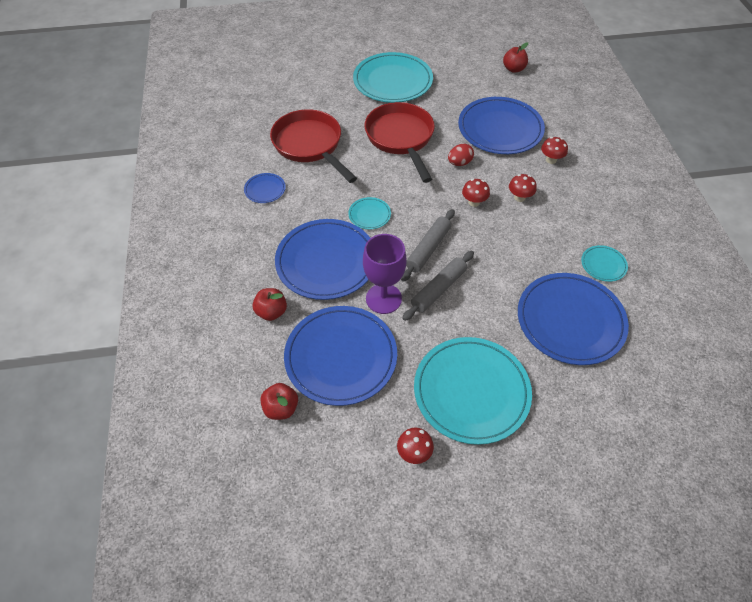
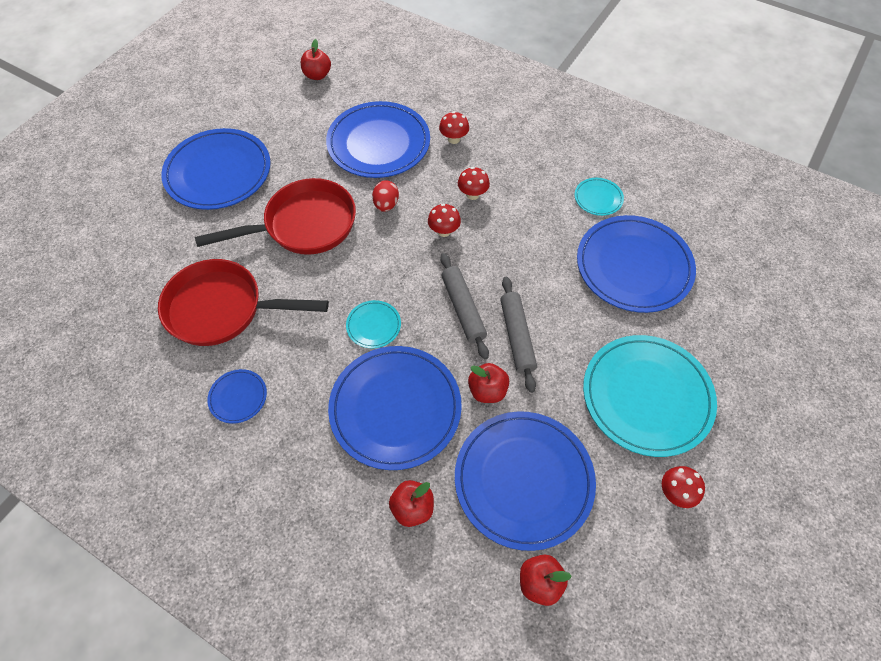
camera: 50 degrees left, 5 degrees up
turquoise plate [353,52,433,103] -> blue plate [161,128,270,210]
purple goblet [363,234,406,314] -> red apple [468,363,509,403]
red pan [365,102,435,183] -> red pan turned 135 degrees clockwise [195,178,356,255]

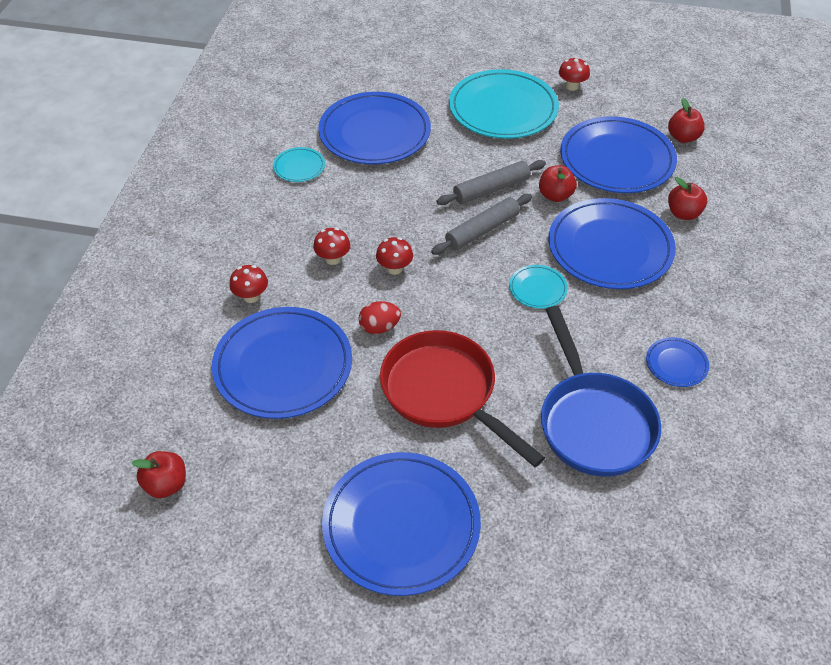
camera: 110 degrees left, 10 degrees down
red pan [158,259,329,346] -> blue pan [541,306,661,477]

